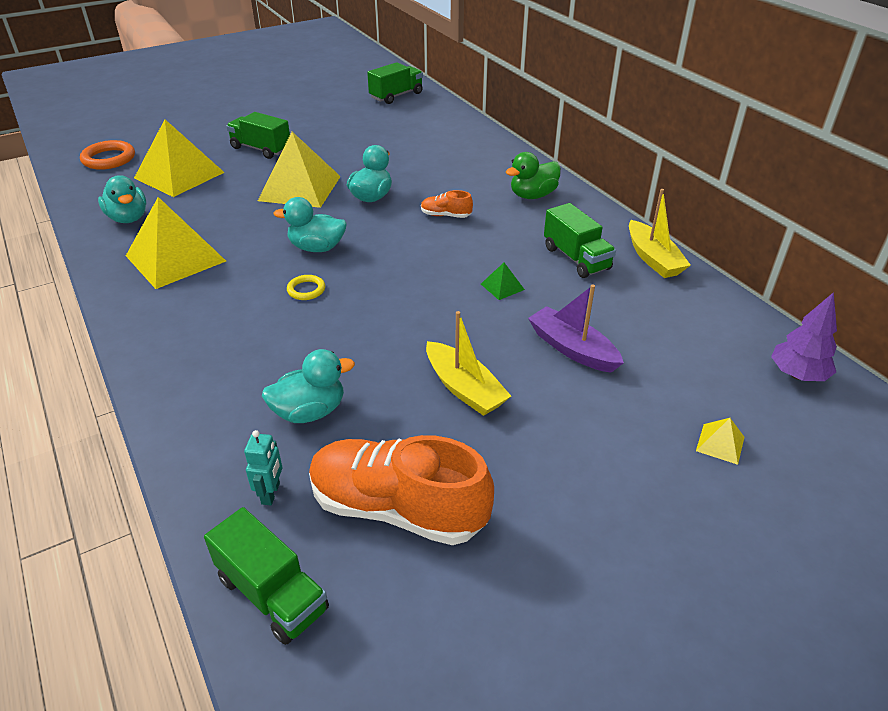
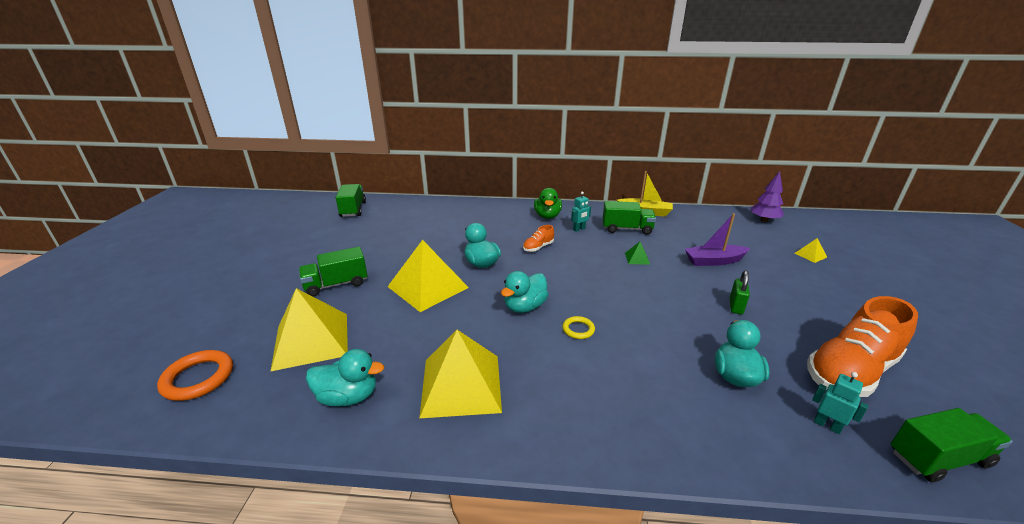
camera: 55 degrees left, 10 degrees down
yellow boat [426,311,511,416] -> green padlock [730,271,750,314]
none -> turquoise robot [571,192,591,232]

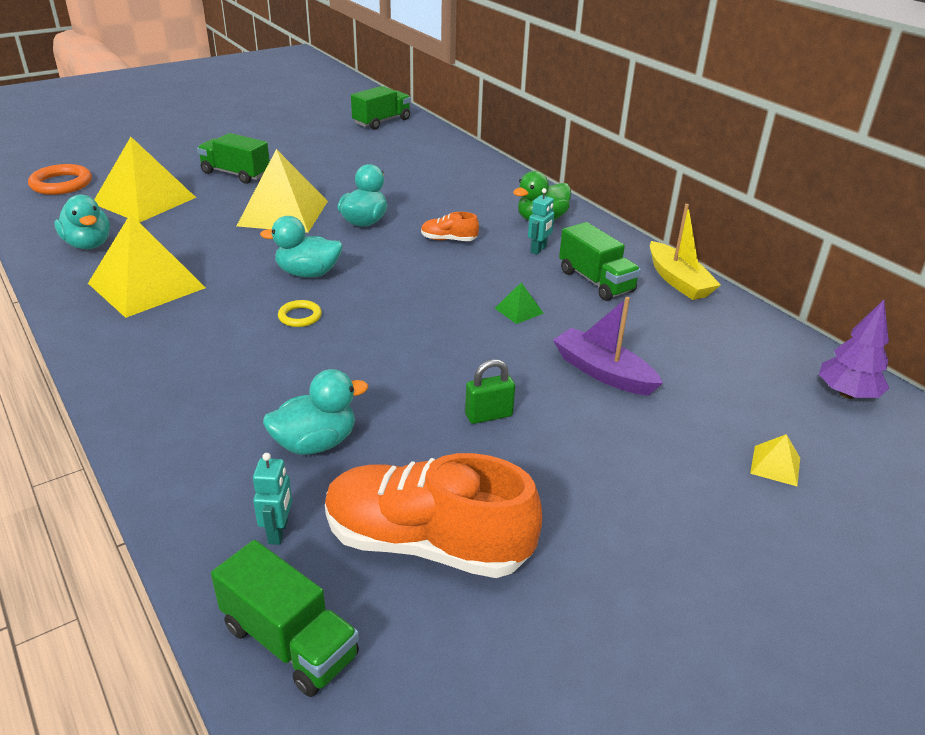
camera: 50 degrees right, 5 degrees up
turquoise robot [571,192,591,232] -> turquoise robot turned 75 degrees counterclockwise [528,188,554,255]

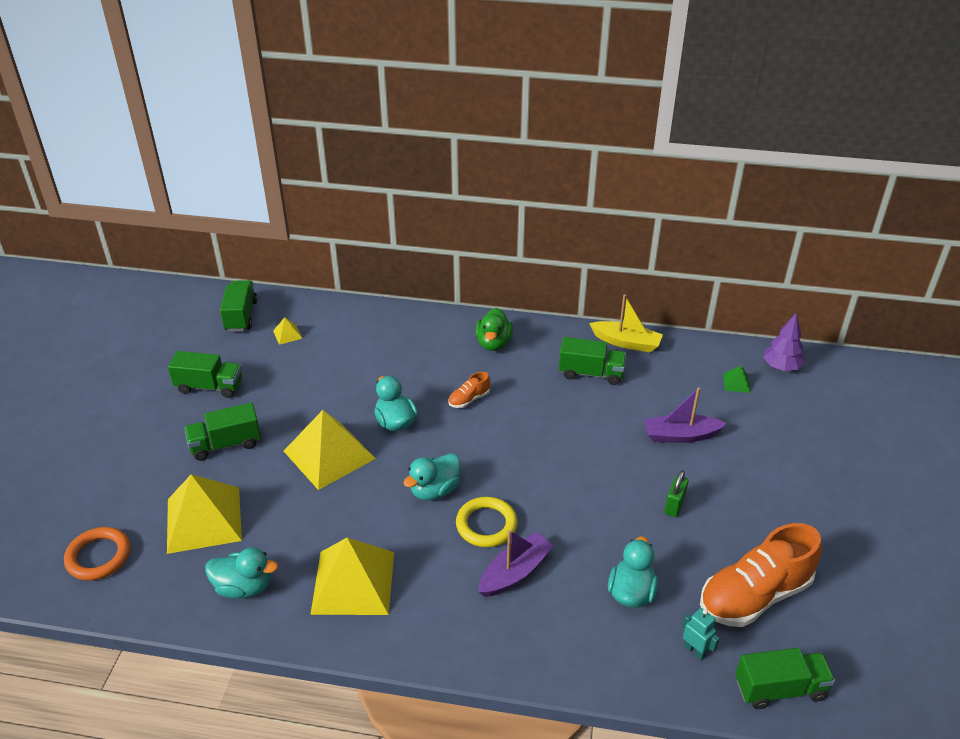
camera: 45 degrees left, 5 degrees up
yellow ring [278,300,322,327] -> yellow ring [456,497,518,547], size x1.75
green pyramid [495,283,544,324] -> green pyramid moved to [723,366,751,393]
turquoise robot [528,188,554,255] -> none
yellow pyramid [750,434,800,486] -> yellow pyramid moved to [273,317,303,345]
none -> green truck [168,351,242,398]
none -> purple boat [478,530,554,597]

